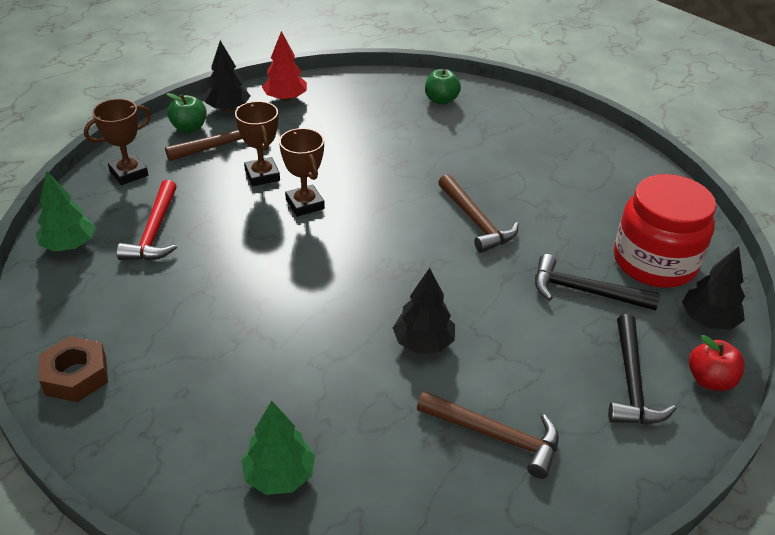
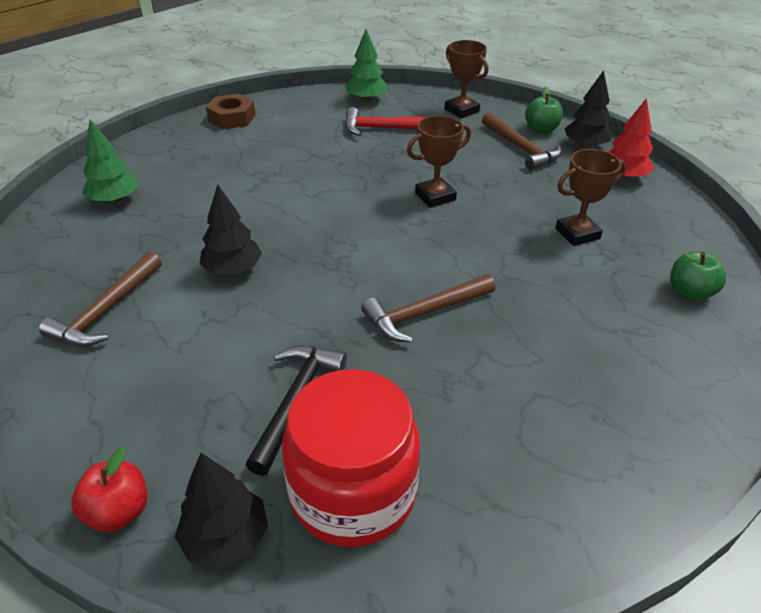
camera: 90 degrees right, 0 degrees up
brown trophy [235,101,280,186] -> brown trophy moved to [555,149,626,246]
black hammer [608,314,676,424] -> none

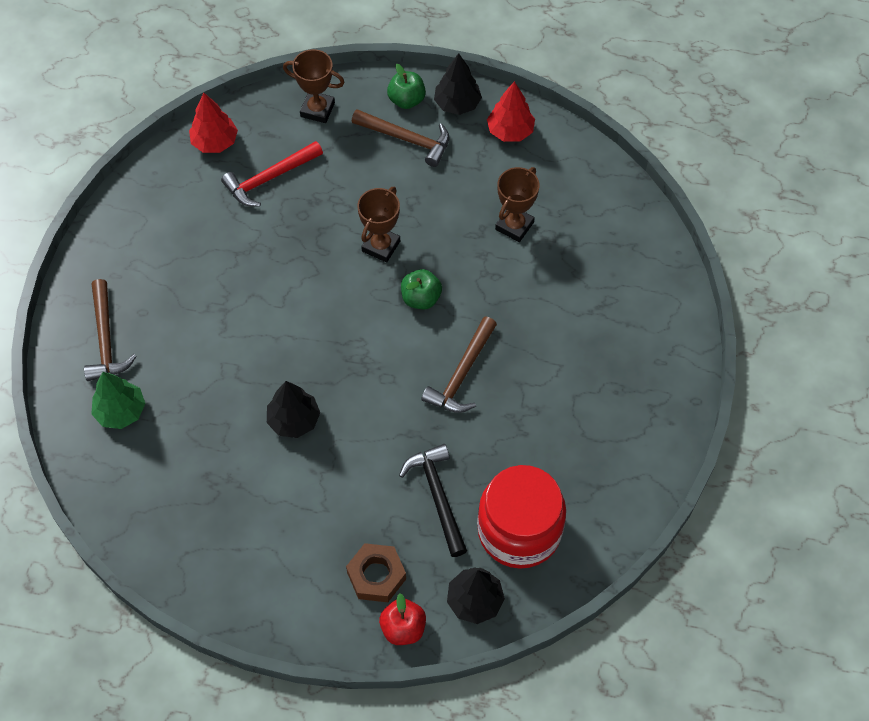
camera: 35 degrees left, 20 degrees up
brown hammer [39,252,162,347] -> brown hammer moved to [84,279,137,381]
brown nut [206,94,256,130] -> brown nut moved to [346,543,406,602]
green tree [345,29,388,102] -> red tree [189,93,238,153]
green apple [670,251,726,301] -> green apple moved to [401,269,442,309]

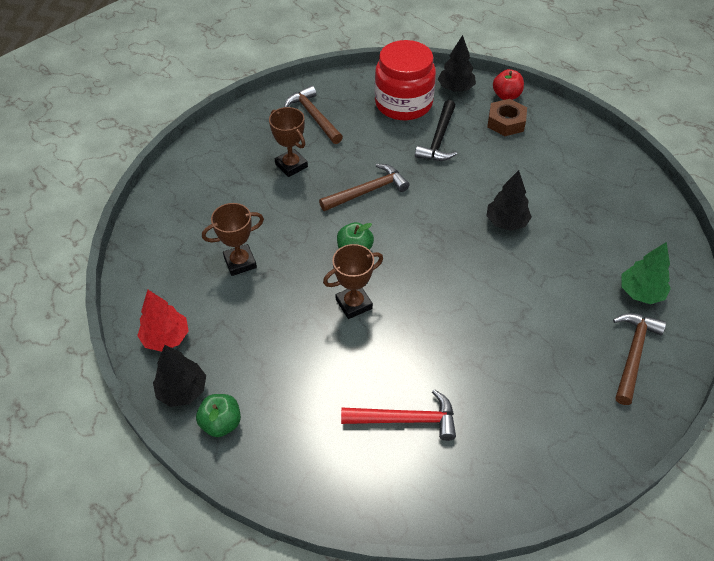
camera: 145 degrees left, 10 degrees down
red tree [189,93,238,153] -> none
brown trophy [283,49,345,123] -> brown trophy moved to [269,107,308,177]
brown hammer [351,109,449,167] -> brown hammer moved to [284,85,343,144]

